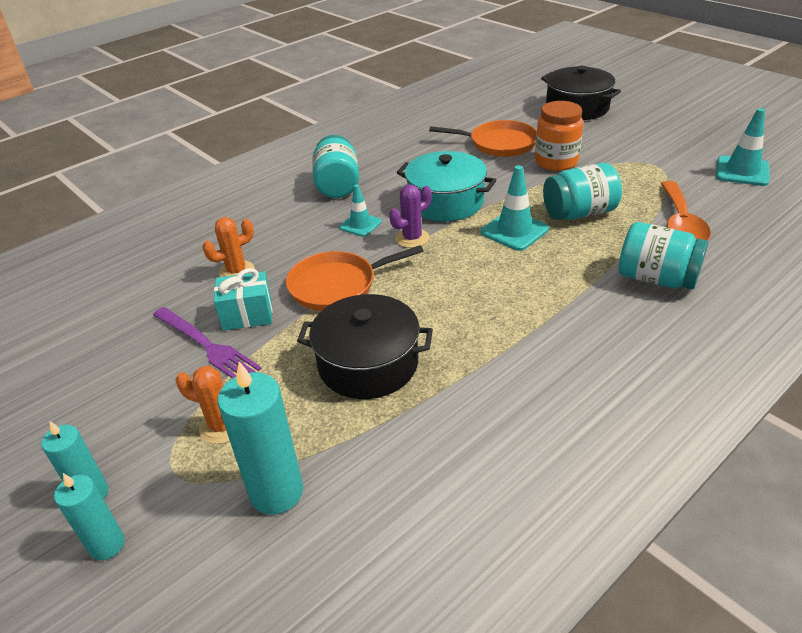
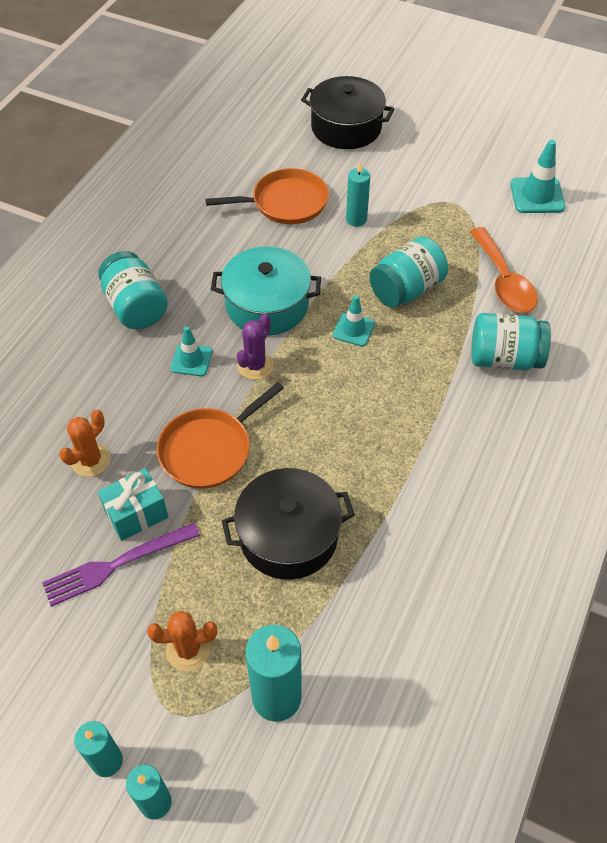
camera: 25 degrees left, 15 degrees up
purple fork [153,307,262,379] -> purple fork turned 135 degrees clockwise [42,523,200,607]
turquoise traffic cone [481,165,549,251] -> turquoise traffic cone [332,295,375,346], size x0.65
orange jar [535,101,583,171] -> turquoise candle [346,163,370,226]

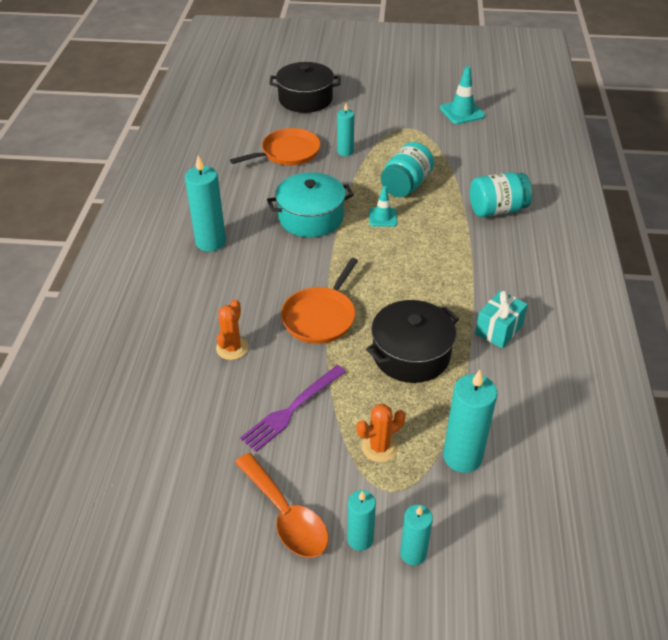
camera: 20 degrees left, 10 degrees down
turquoise jar [98,251,168,329] -> turquoise candle [185,156,226,251]
turquoise gift [98,468,168,541] -> turquoise gift moved to [475,291,528,348]
turquoise traffic cone [171,326,212,376] -> none
purple cactus [237,314,274,380] -> none
orange spoon [469,227,538,313] -> orange spoon moved to [235,453,328,558]

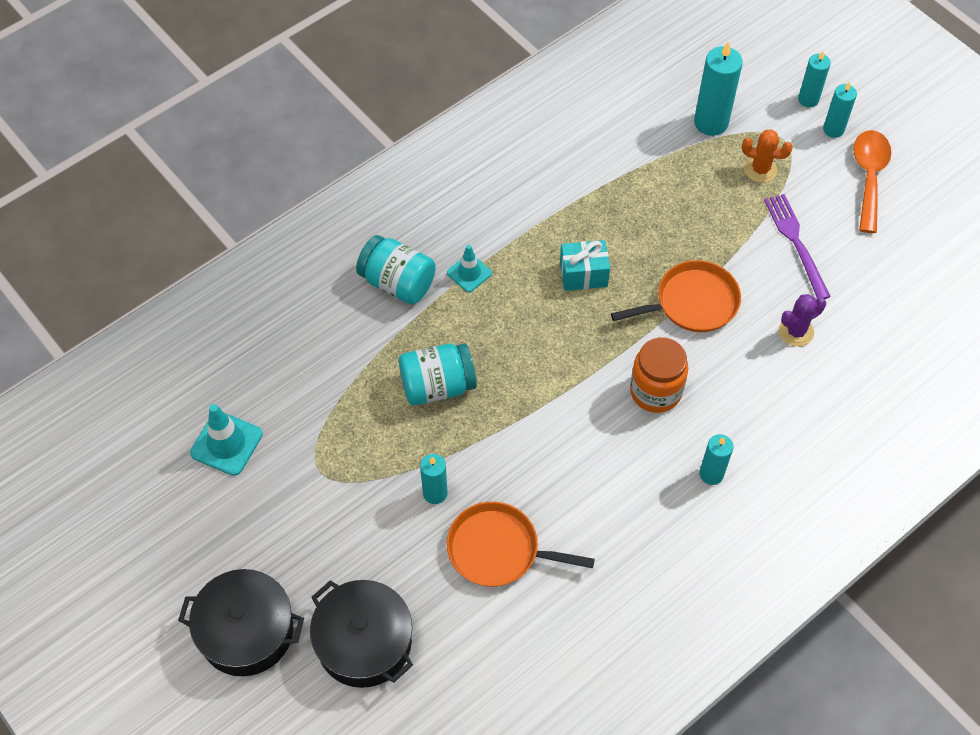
camera: 135 degrees left, 15 degrees up
turquoise candle [185,156,226,251] -> turquoise candle [699,434,734,485], size x0.61
orange cactus [216,299,249,360] -> purple cactus [779,294,826,347]
purple fork [240,365,346,452] -> purple fork turned 105 degrees counterclockwise [764,194,831,299]
turquoise pot [267,172,354,237] -> none
black pot [366,300,459,383] -> black pot moved to [178,569,304,676]
turquoise traffic cone [369,186,397,227] -> turquoise traffic cone moved to [447,245,492,292]
turquoise gift [475,291,528,348] -> turquoise gift moved to [560,240,610,291]
none -> orange jar [630,337,688,413]

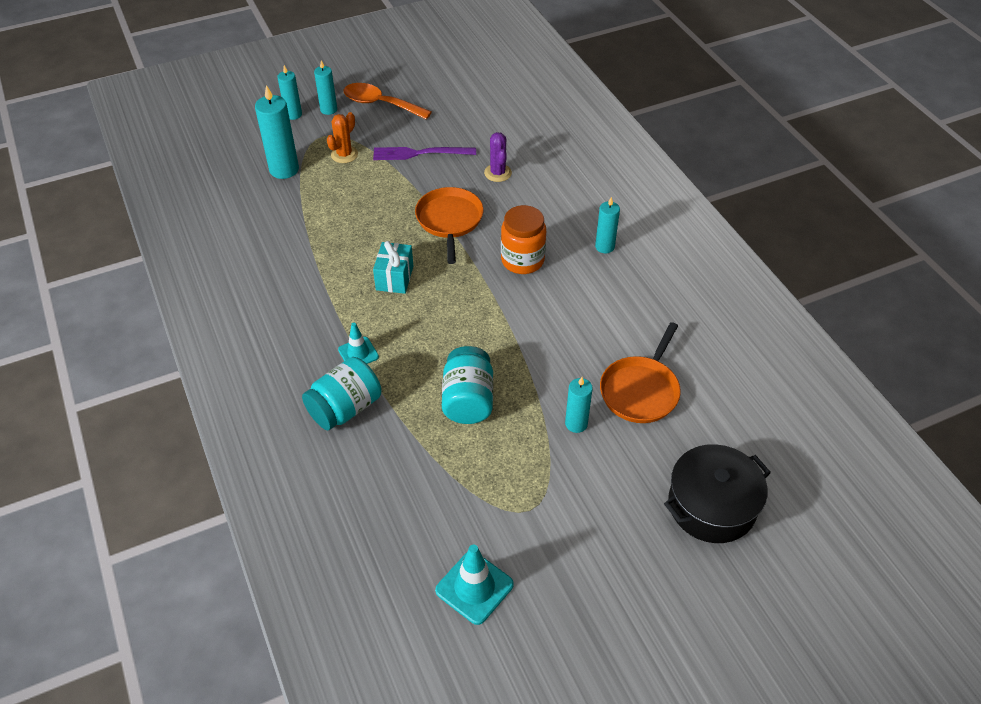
camera: 75 degrees left, 10 degrees down
black pot [178,569,304,676] -> none

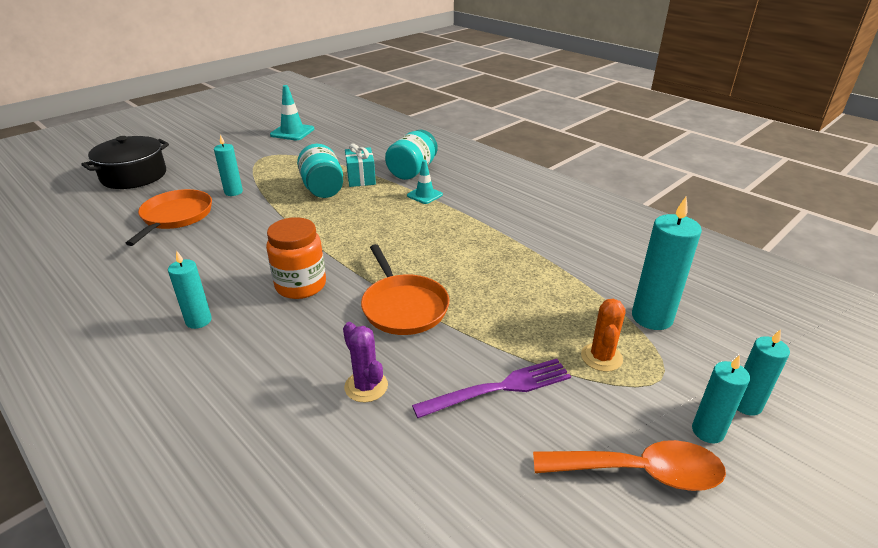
camera: 160 degrees right, 15 degrees down
turquoise gift [373,241,413,294] -> turquoise gift moved to [345,144,376,187]

